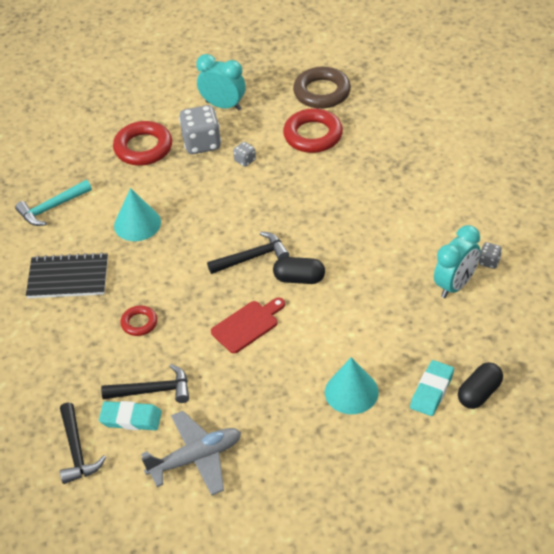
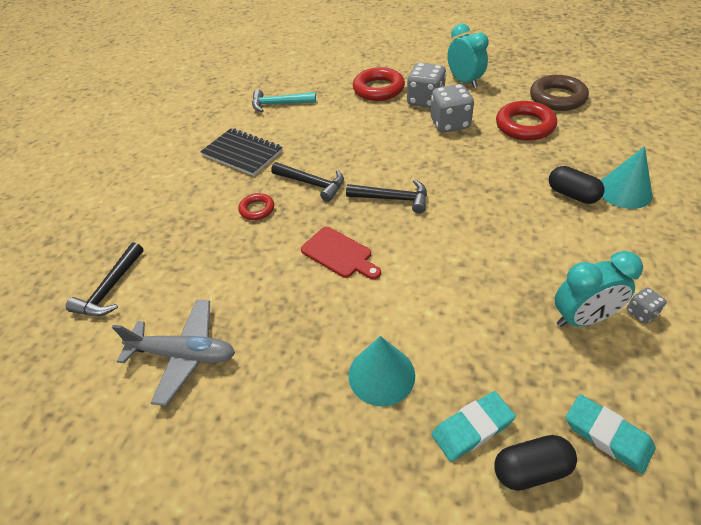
camera: 35 degrees right, 0 degrees up
turquoise eraser [99,401,162,430] -> turquoise eraser moved to [566,394,656,474]
black hammer [101,364,189,403] -> black hammer moved to [271,162,344,202]
turquoise cone [114,188,161,241] -> turquoise cone moved to [601,146,653,209]
red cutting board [211,298,285,353] -> red cutting board turned 45 degrees clockwise [301,227,381,279]
grey dice [233,142,256,167] -> grey dice [430,84,474,133], size x2.10
black capsule [273,257,325,284] -> black capsule moved to [549,166,604,204]

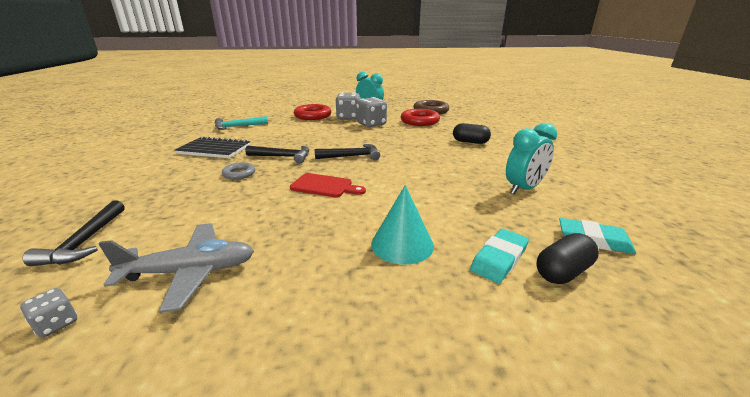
camera: 25 degrees left, 20 degrees down
red ring [238,193,274,220] -> grey ring [222,162,255,180]
turquoise cone [601,146,653,209] -> none
grey dice [627,288,667,323] -> grey dice moved to [20,288,77,338]

